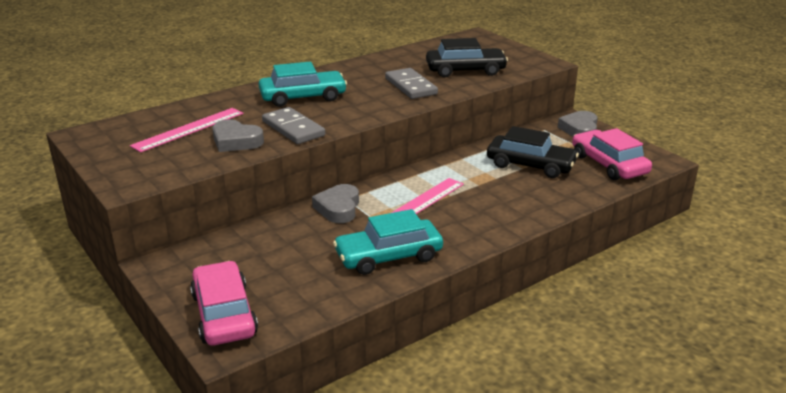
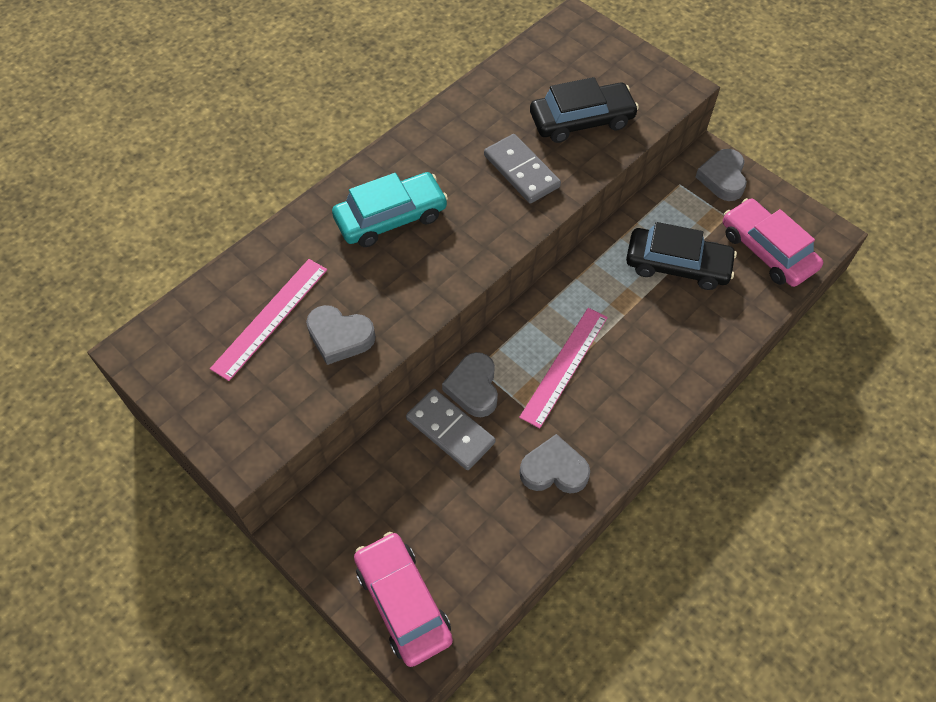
camera: 10 degrees left, 30 degrees up
grey domino [262,107,325,144] -> grey domino moved to [406,389,495,470]
turquoise car [333,209,443,275] -> grey heart [519,434,590,494]

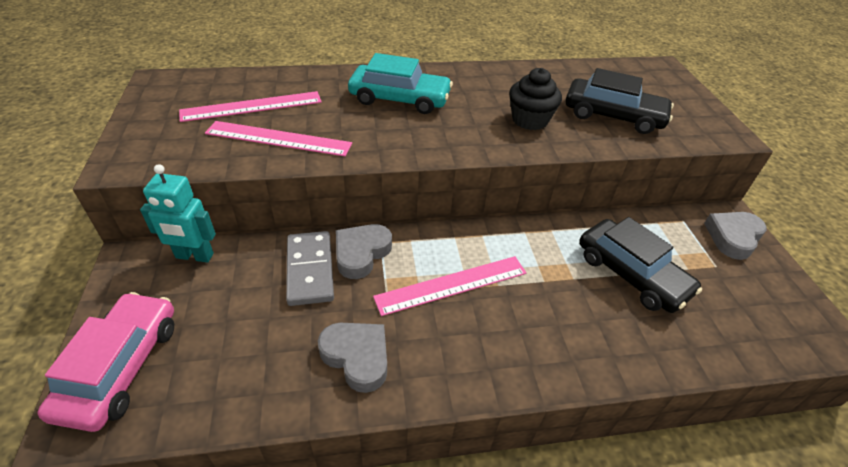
camera: 35 degrees right, 15 degrees down
grey heart [306,305,376,365] -> pink ruler [205,121,352,156]
grey domino [484,134,561,203] -> black cupcake [509,68,562,130]
pink car [723,198,823,287] -> none
none -> turquoise robot [140,164,216,263]

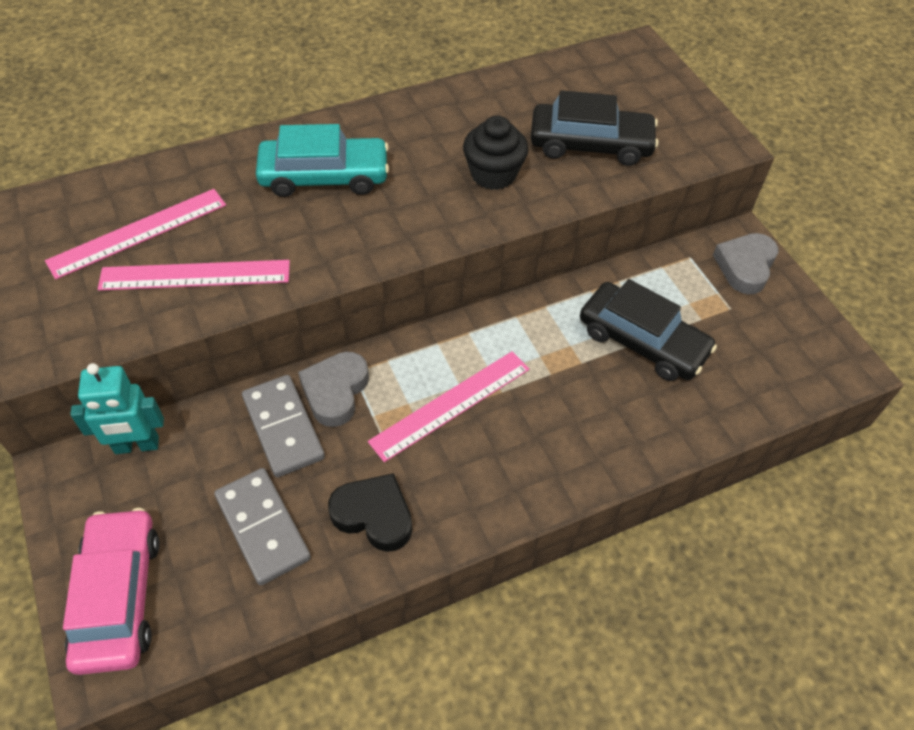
camera: 15 degrees left, 10 degrees up
grey heart [318,323,387,393] -> black heart [328,473,412,552]
none -> grey domino [214,468,311,585]

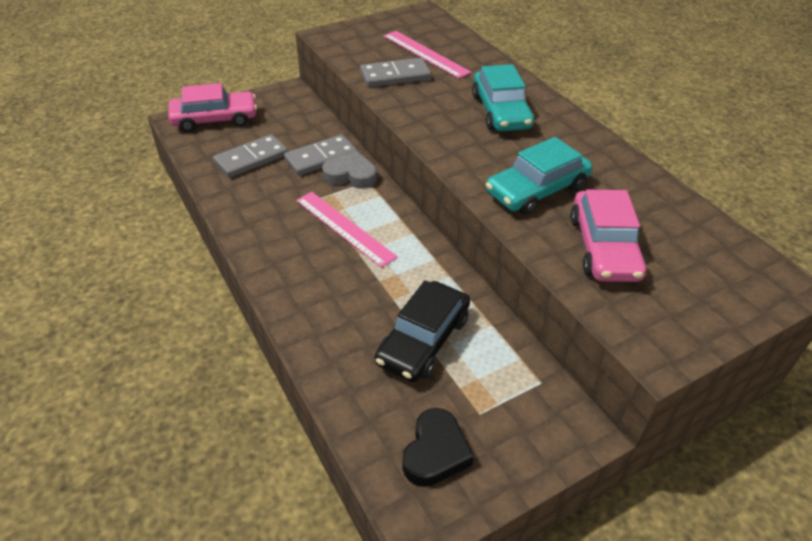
camera: 85 degrees right, 10 degrees down
turquoise robot [70,363,164,454] -> none
pink ruler [98,260,290,291] -> grey domino [360,58,431,87]
black heart [328,473,412,552] -> black heart moved to [402,408,474,487]
black cupcake [463,116,528,190] -> turquoise car [486,137,593,215]
black car [531,90,659,166] -> pink car [570,189,646,282]
grey heart [713,233,779,294] -> none

